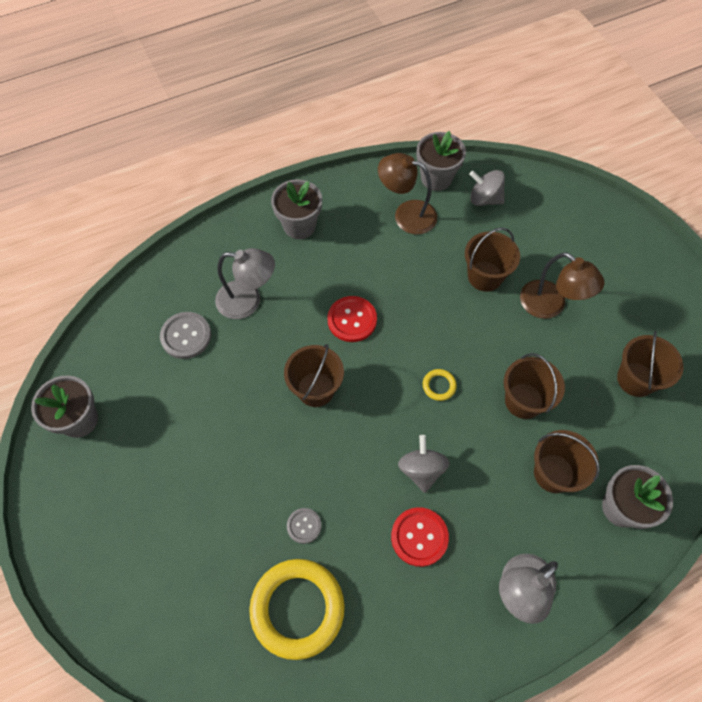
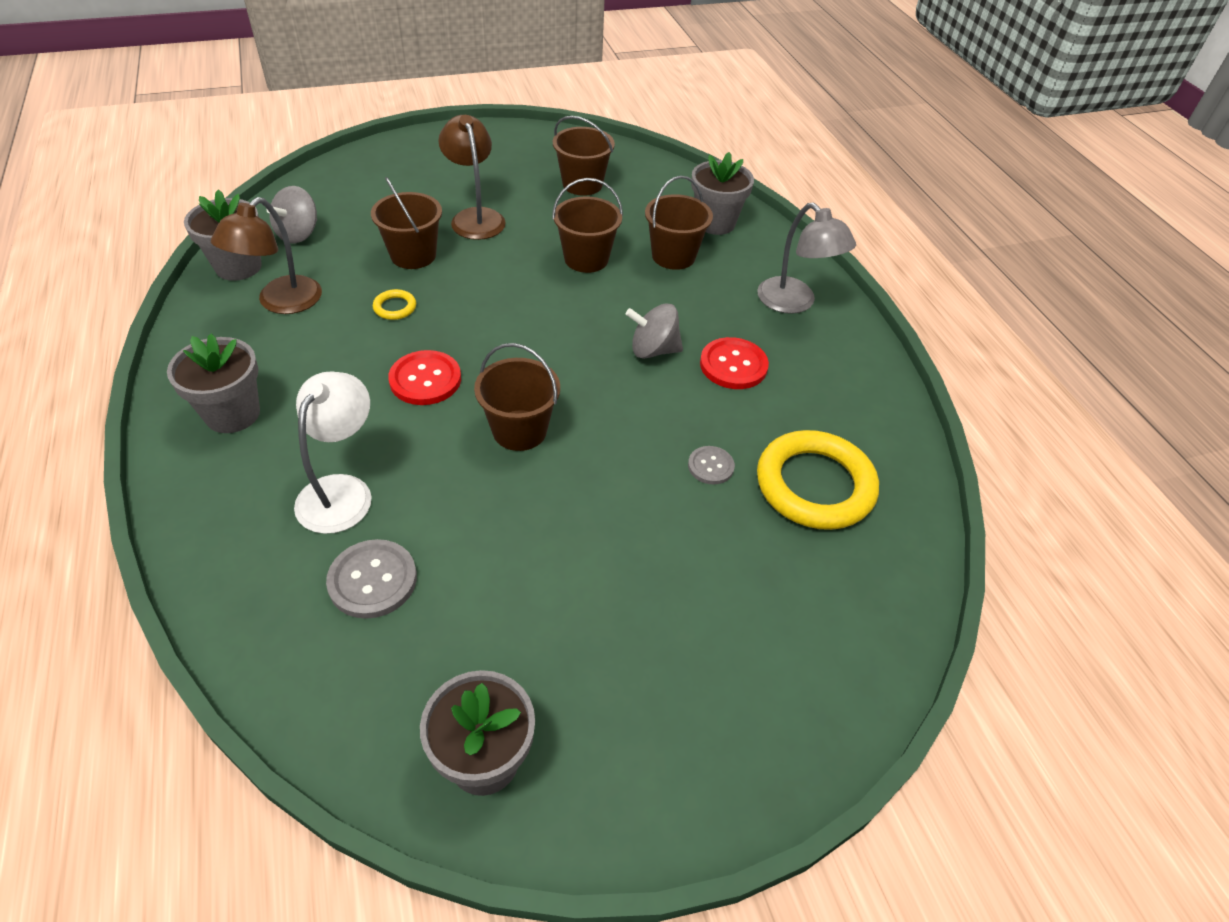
camera: 85 degrees left, 15 degrees down
grey lamp [215,248,275,319] -> white lamp [294,372,372,534]
yellow ring [423,369,457,401] -> yellow ring moved to [373,289,416,320]
brown lamp [520,252,605,319] -> brown lamp turned 75 degrees counterclockwise [438,115,506,240]

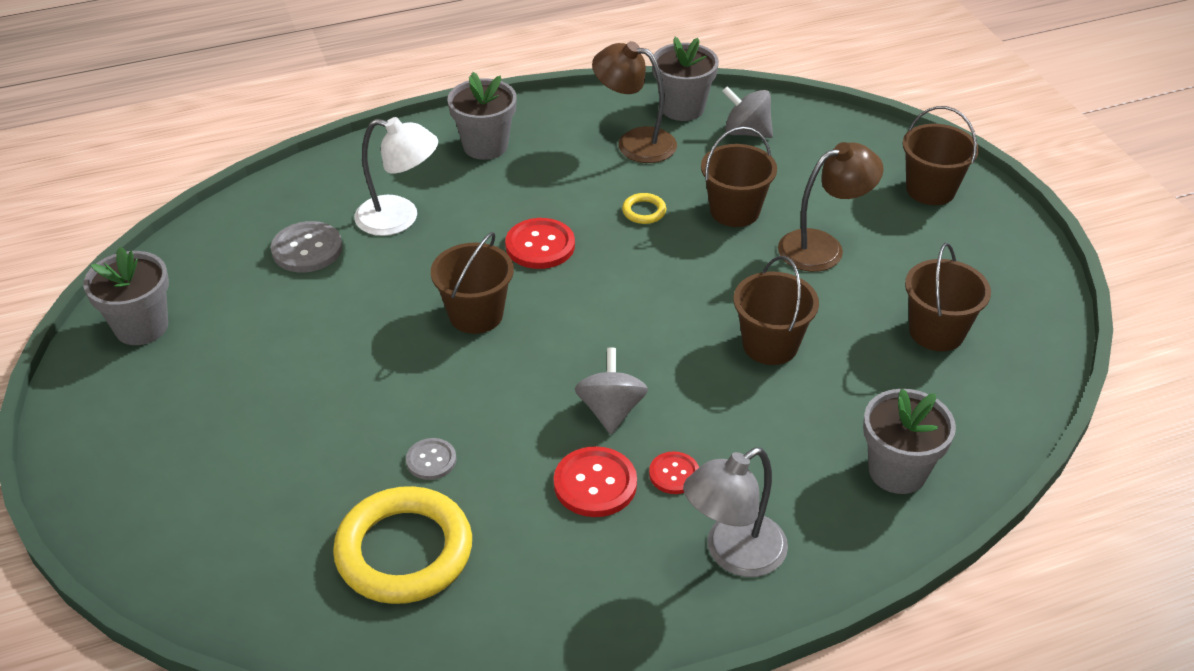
camera: 90 degrees right, 5 degrees down
brown bucket [645,176,713,270] -> brown bucket moved to [903,106,979,205]
none -> red button [649,451,699,494]

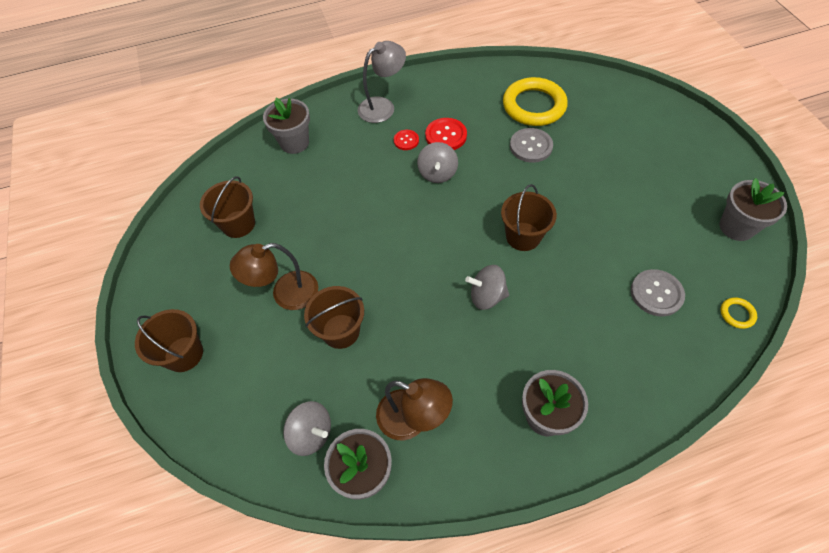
camera: 175 degrees left, 15 degrees up
white lamp [354,117,438,236] -> none
grey button [406,438,457,480] -> grey button [510,128,553,163], size x1.64
red button [505,218,575,269] -> grey spinning top [465,265,509,310]
yellow ring [622,193,666,224] -> yellow ring moved to [720,297,757,329]
brown bucket [734,256,819,365] -> none

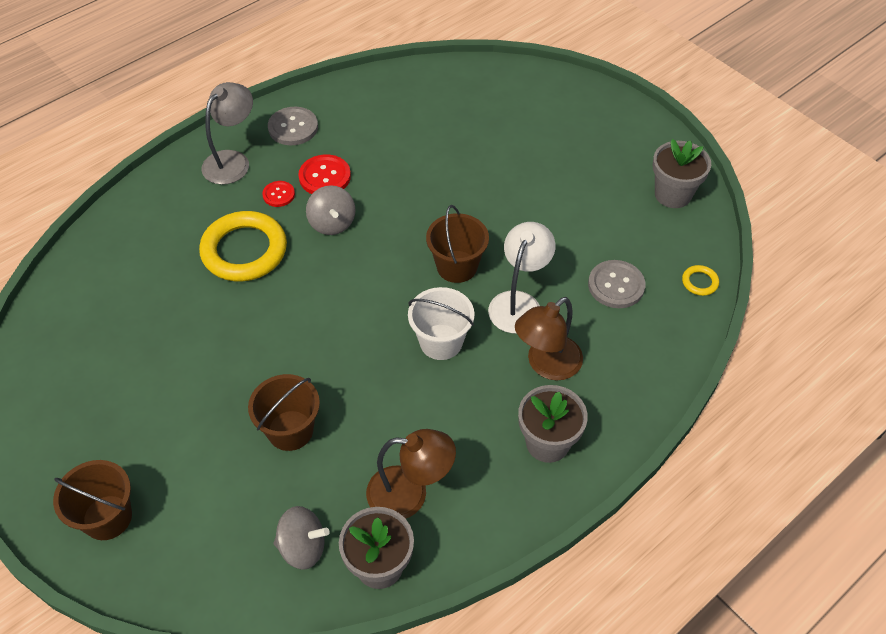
camera: 25 degrees left, 5 degrees down
brown bucket [200,176,255,238] -> none
brown lamp [230,243,318,310] -> brown lamp moved to [515,297,583,381]
grey flower pot [263,98,310,154] -> none
grey spinning top [465,265,509,310] -> white bucket [408,287,475,360]
yellow ring [503,77,568,126] -> yellow ring moved to [199,211,287,281]
grey button [510,128,553,163] -> grey button moved to [268,107,318,145]
none -> white lamp [488,222,556,333]

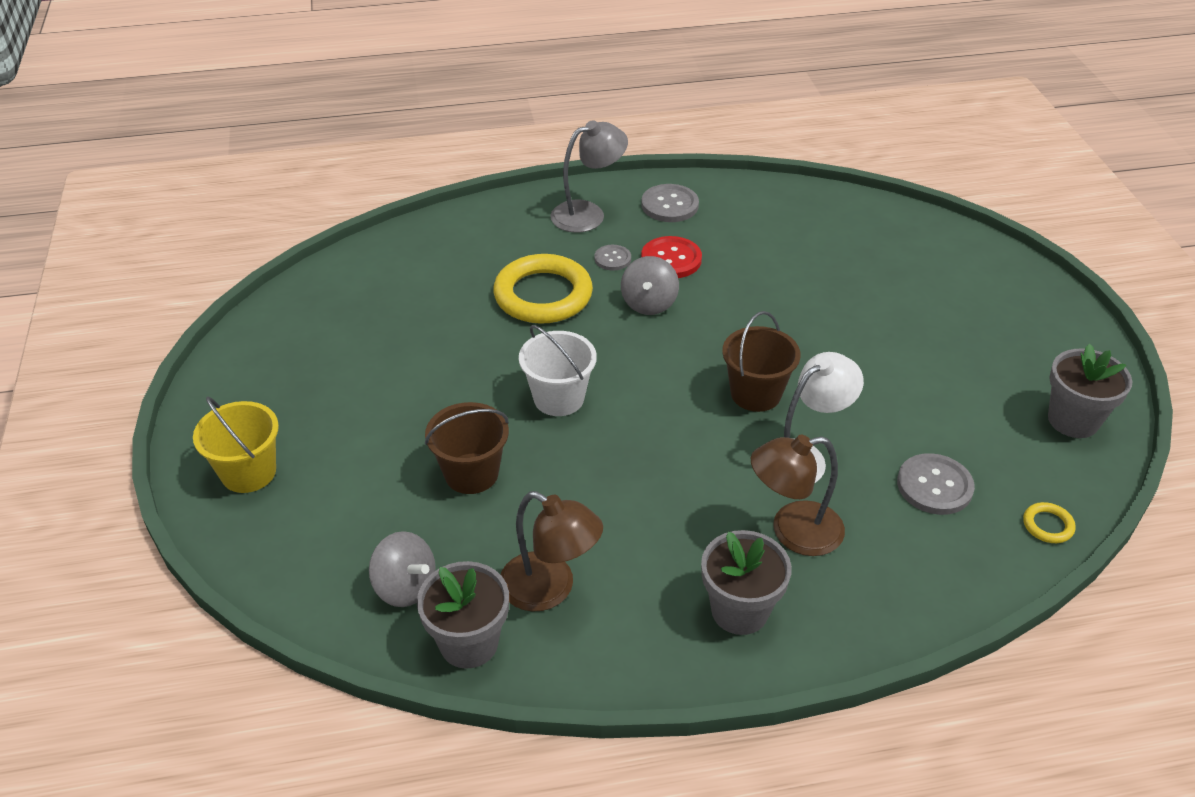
camera: 30 degrees right, 10 degrees down
brown bucket [53,460,132,540] -> yellow bucket [193,397,279,493]
red button [262,181,295,207] -> grey button [594,245,631,270]
white bucket [408,287,475,360] -> white bucket moved to [519,325,597,416]

